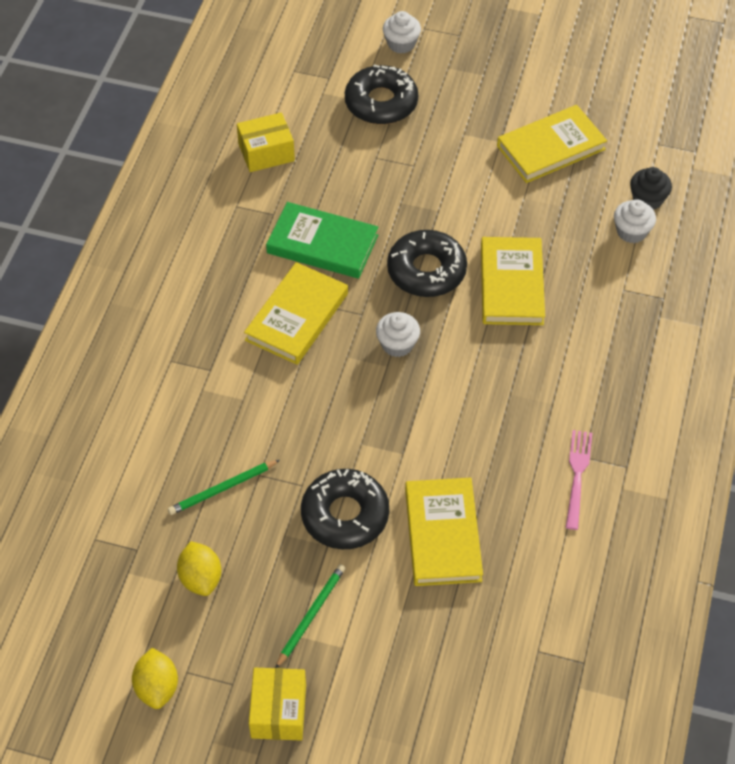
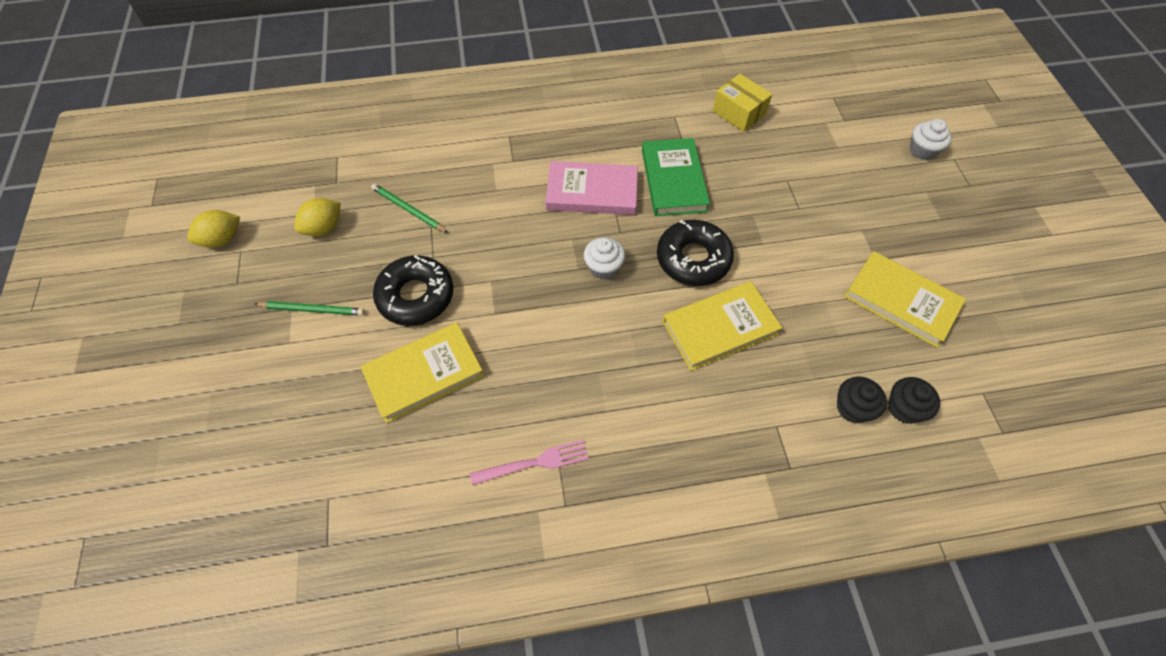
camera: 65 degrees right, 5 degrees up
yellow book [244,262,348,365] -> pink book [545,161,638,215]
yellow box [249,668,306,740] -> none
black donut [345,64,418,124] -> none
white cupcake [614,199,656,243] -> black cupcake [837,377,887,423]

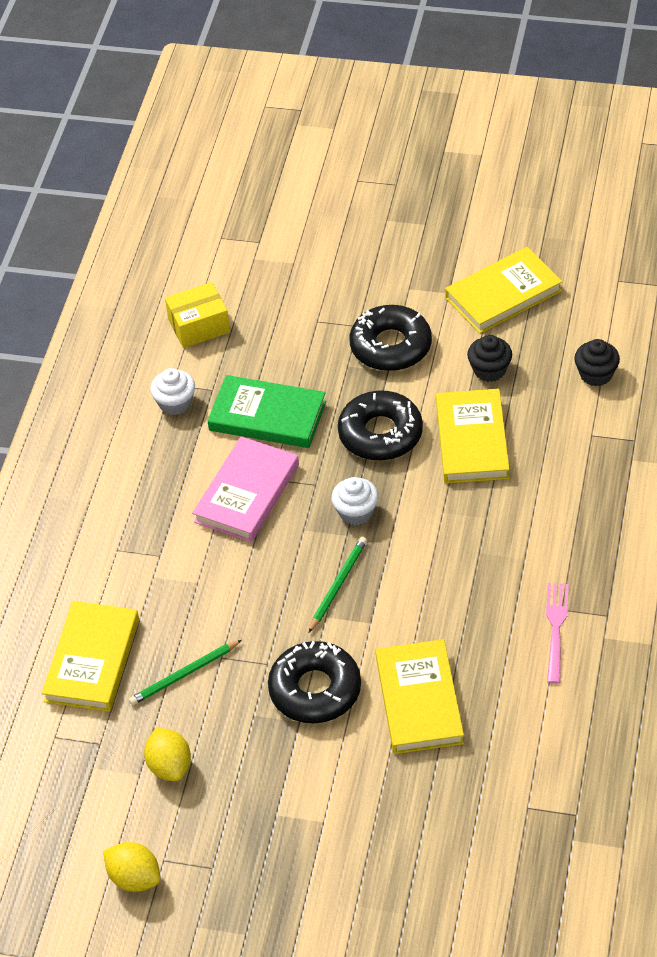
camera: 65 degrees left, 10 degrees down
yellow lemon [188,210,240,248] -> yellow lemon turned 45 degrees counterclockwise [103,842,161,892]
green pencil [255,301,365,316] -> green pencil moved to [309,537,367,632]
black cupcake [888,377,940,424] -> black cupcake moved to [467,335,512,382]
white cupcake [910,119,952,160] -> white cupcake moved to [150,368,195,415]
none -> yellow book [41,601,139,712]
none -> black donut [349,305,432,371]

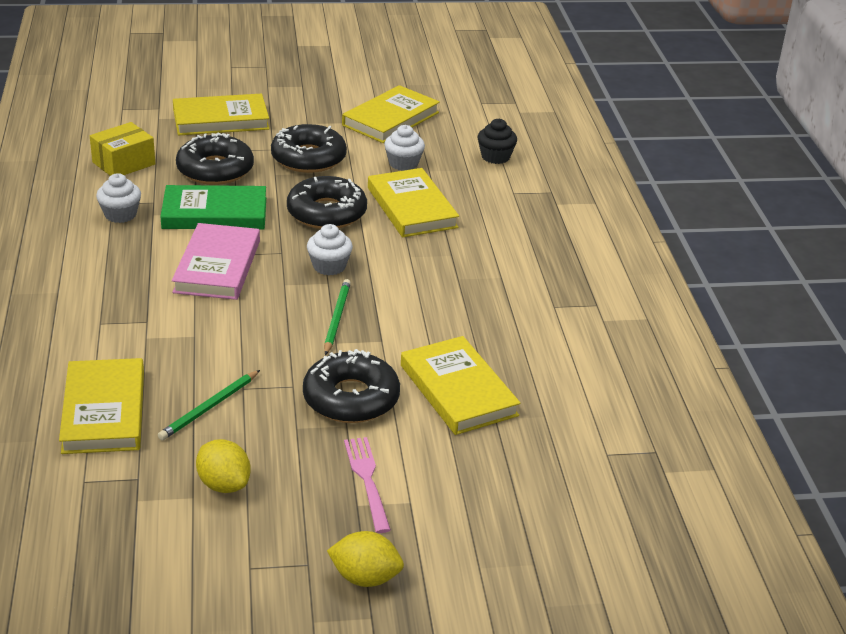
camera: 25 degrees left, 15 degrees down
yellow lemon [103,842,161,892] -> yellow lemon moved to [327,531,404,587]
black cupcake [467,335,512,382] -> white cupcake [384,125,425,171]
pink fork [546,583,569,684] -> pink fork moved to [344,437,391,533]
none -> yellow book [173,94,269,135]
none -> black donut [176,133,254,185]

